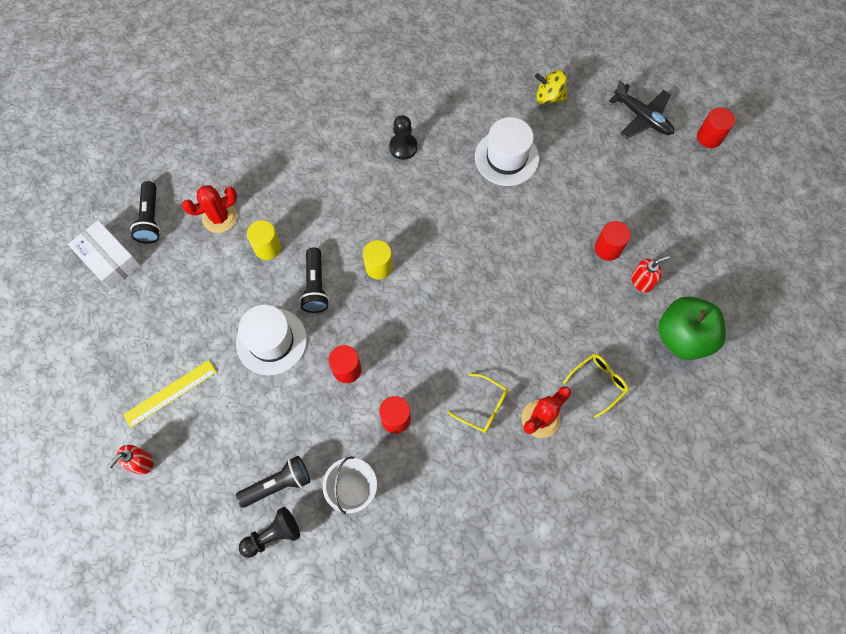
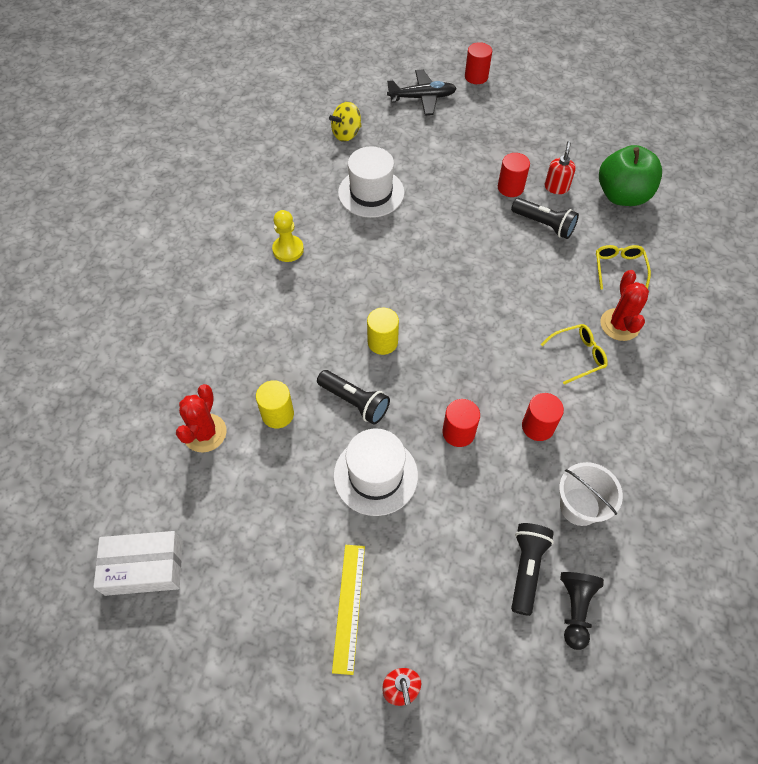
camera: 50 degrees left, 10 degrees down
black flashlight [130,181,161,244] -> black flashlight moved to [511,198,579,239]
black pawn [389,115,418,160] -> yellow pawn [272,210,304,262]

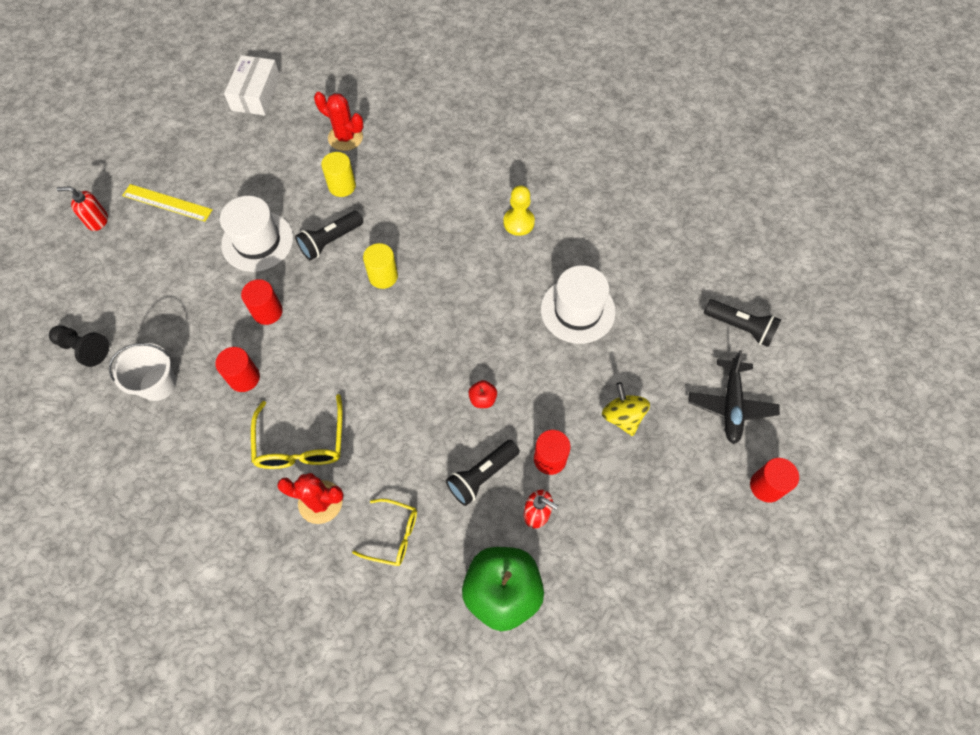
camera: 105 degrees right, 5 degrees up
yellow spinning top [329,102,362,142] -> yellow spinning top moved to [602,382,650,436]
black flashlight [511,523,554,616] -> black flashlight moved to [704,299,781,347]
yellow glasses [541,324,608,385] -> yellow glasses [251,394,343,469], size x1.52
none -> red apple [468,380,497,408]

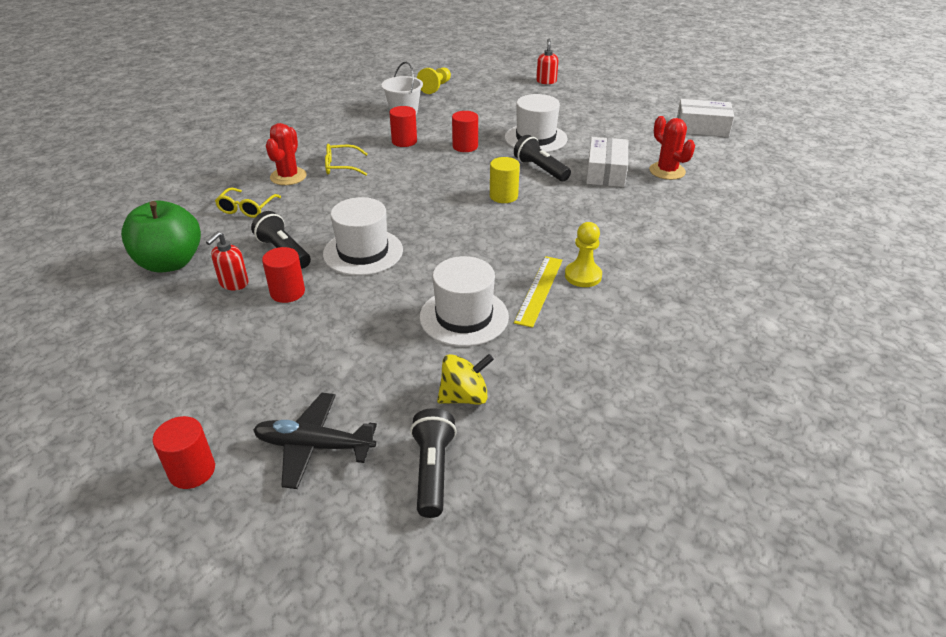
camera: 90 degrees right, 25 degrees down
black pawn [49,325,109,367] -> yellow pawn [417,67,451,94]
yellow ruler [122,184,213,222] -> yellow ruler moved to [514,256,563,328]
yellow glasses [251,394,343,469] -> yellow glasses [325,144,368,175], size x0.66
red cactus [314,92,363,151] -> red cactus turned 60 degrees counterclockwise [649,116,695,180]
yellow cylinder [321,152,356,197] -> white box [586,137,628,187]
red apple [468,380,497,408] -> white hat [323,197,403,276]
yellow spinning top [602,382,650,436] -> yellow spinning top moved to [437,354,494,405]
black flashlight [704,299,781,347] -> black flashlight turned 150 degrees clockwise [410,408,457,518]

